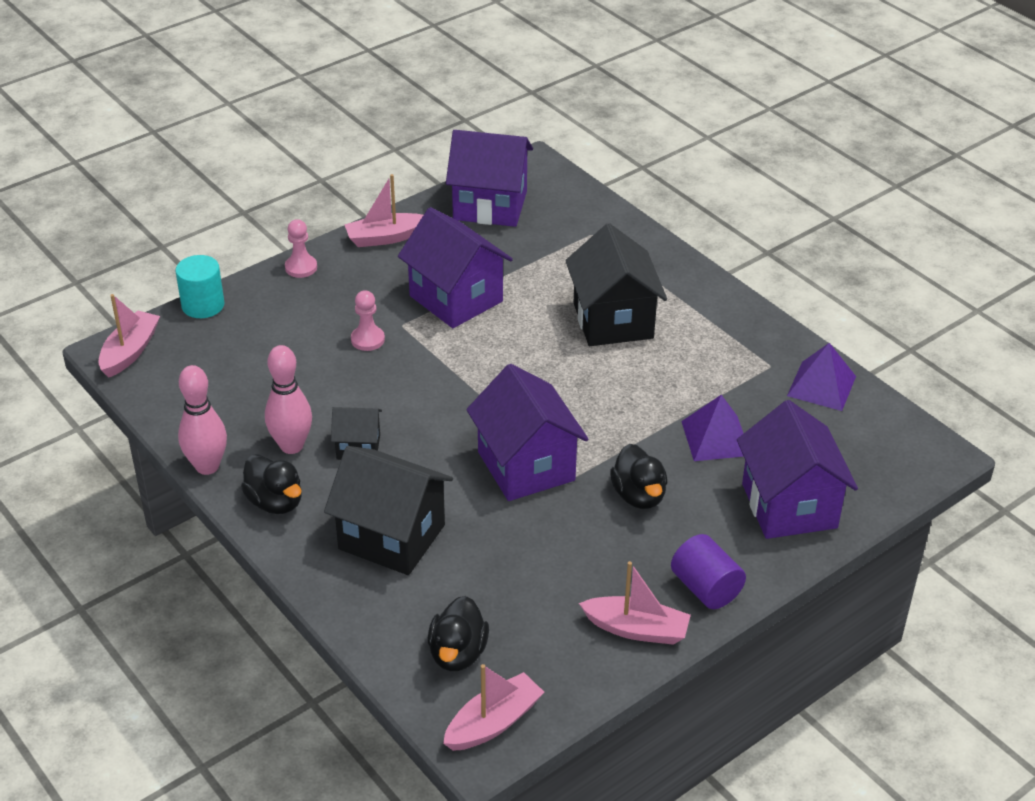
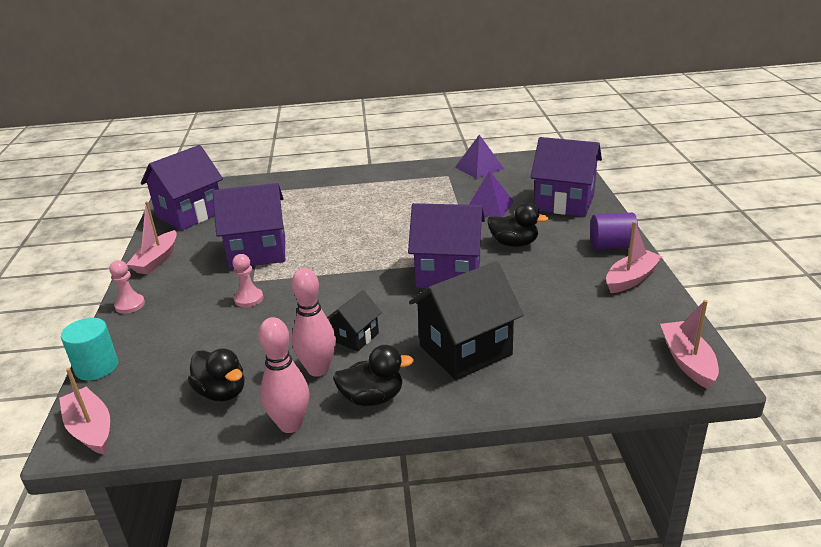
camera: 55 degrees left, 10 degrees down
black duck [428,596,489,671] -> black duck moved to [188,348,244,401]
black house [565,223,667,346] -> none

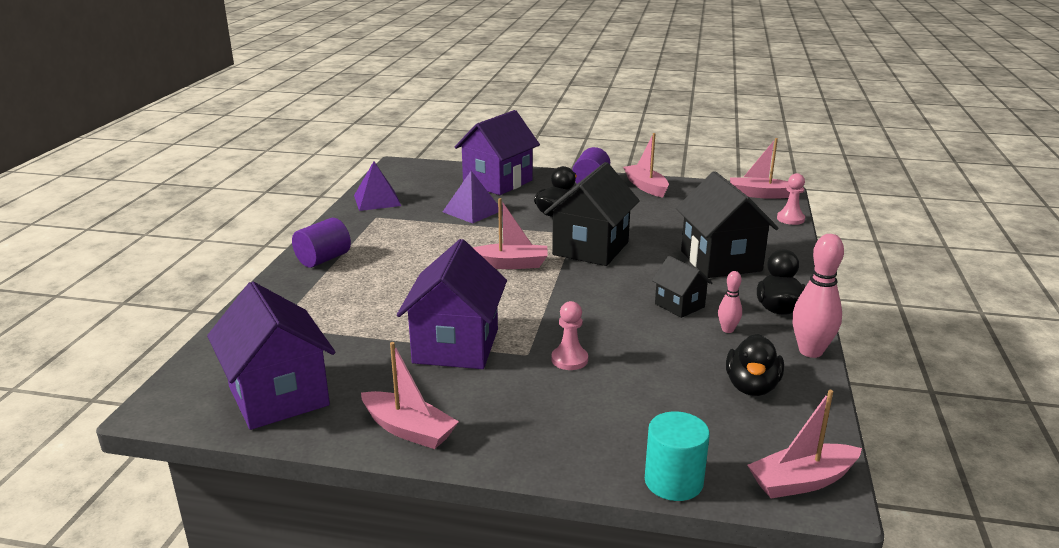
camera: 75 degrees left, 5 degrees down
pink pawn [109,260,145,314] -> pink pawn moved to [777,173,805,225]
black duck [188,348,244,401] -> black duck turned 135 degrees clockwise [726,334,784,396]
pink bowling pin [291,268,336,377] -> pink bowling pin [718,271,742,333], size x0.53
purple house [408,203,485,288] -> black house [544,162,640,266]
none -> purple cylinder [292,218,351,268]
none -> pink boat [473,198,548,269]

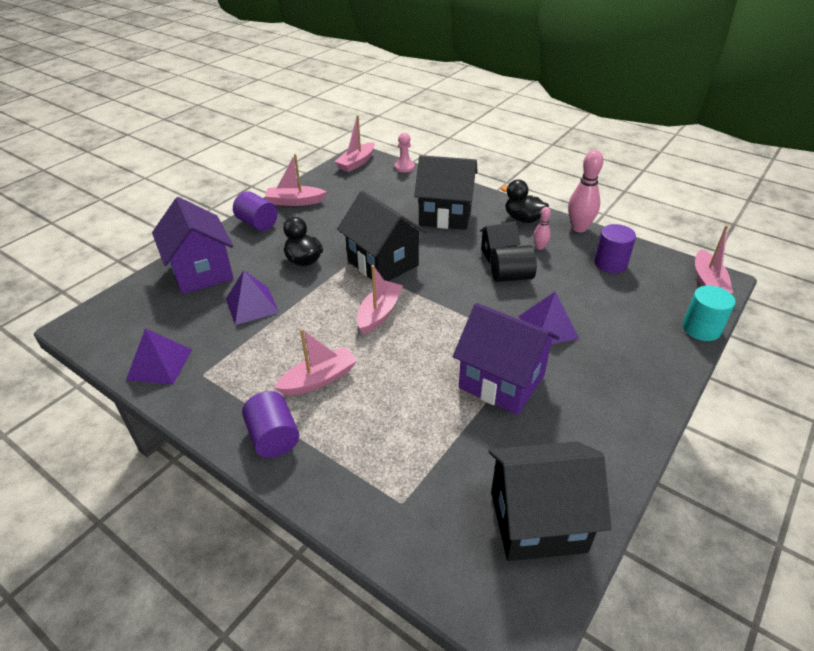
camera: 65 degrees left, 15 degrees up
purple house [207,282,335,430] -> black house [488,441,612,561]
pink boat [361,342,459,449] -> pink boat moved to [274,329,357,395]
pink pawn [551,301,588,370] -> purple pyramid [518,291,579,344]
black duck [726,334,784,396] -> purple cylinder [594,224,636,273]
none -> black cylinder [491,245,537,282]

